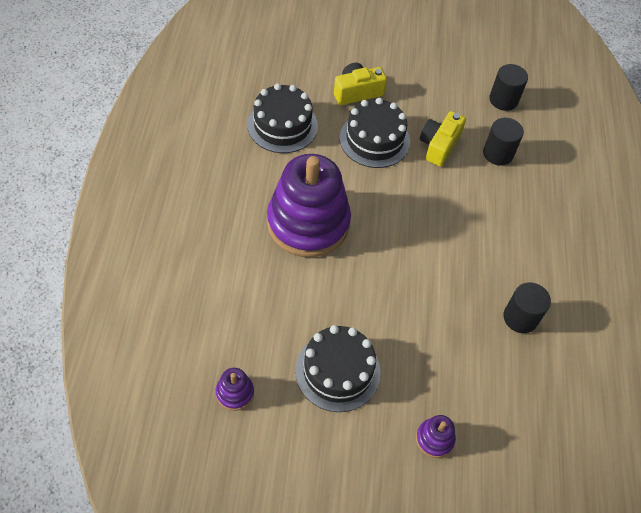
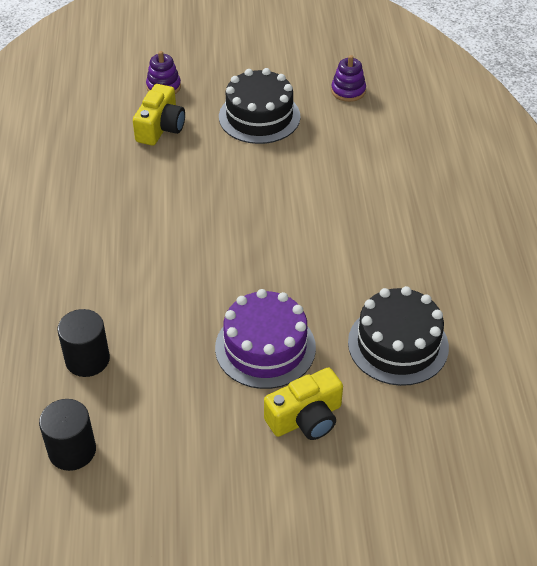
camera: 175 degrees right, 10 degrees down
purple stacking toy [267,154,351,257] -> none
black cake [340,98,410,168] -> purple cake [215,289,316,389]
yellow camera [420,111,466,167] -> yellow camera moved to [133,84,185,146]
black cylinder [503,282,551,333] -> none

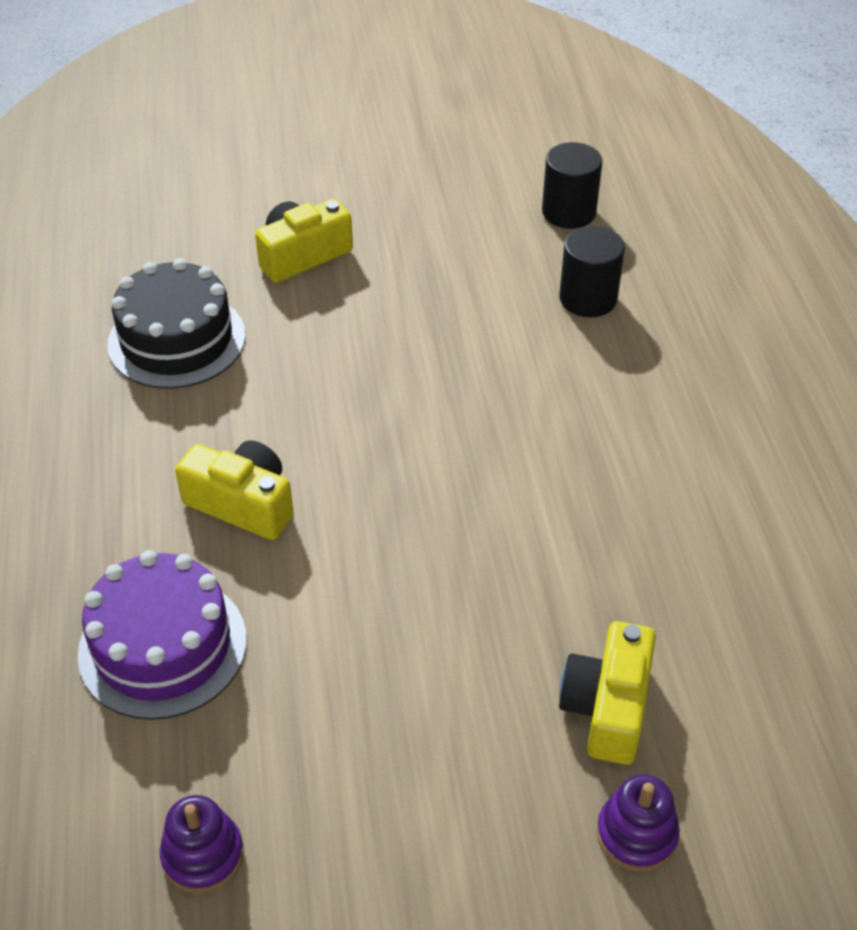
camera: 175 degrees right, 0 degrees up
purple cake [215,289,316,389] -> purple cake moved to [78,550,247,720]
black cake [219,68,300,144] -> none
none -> yellow camera [175,440,294,540]

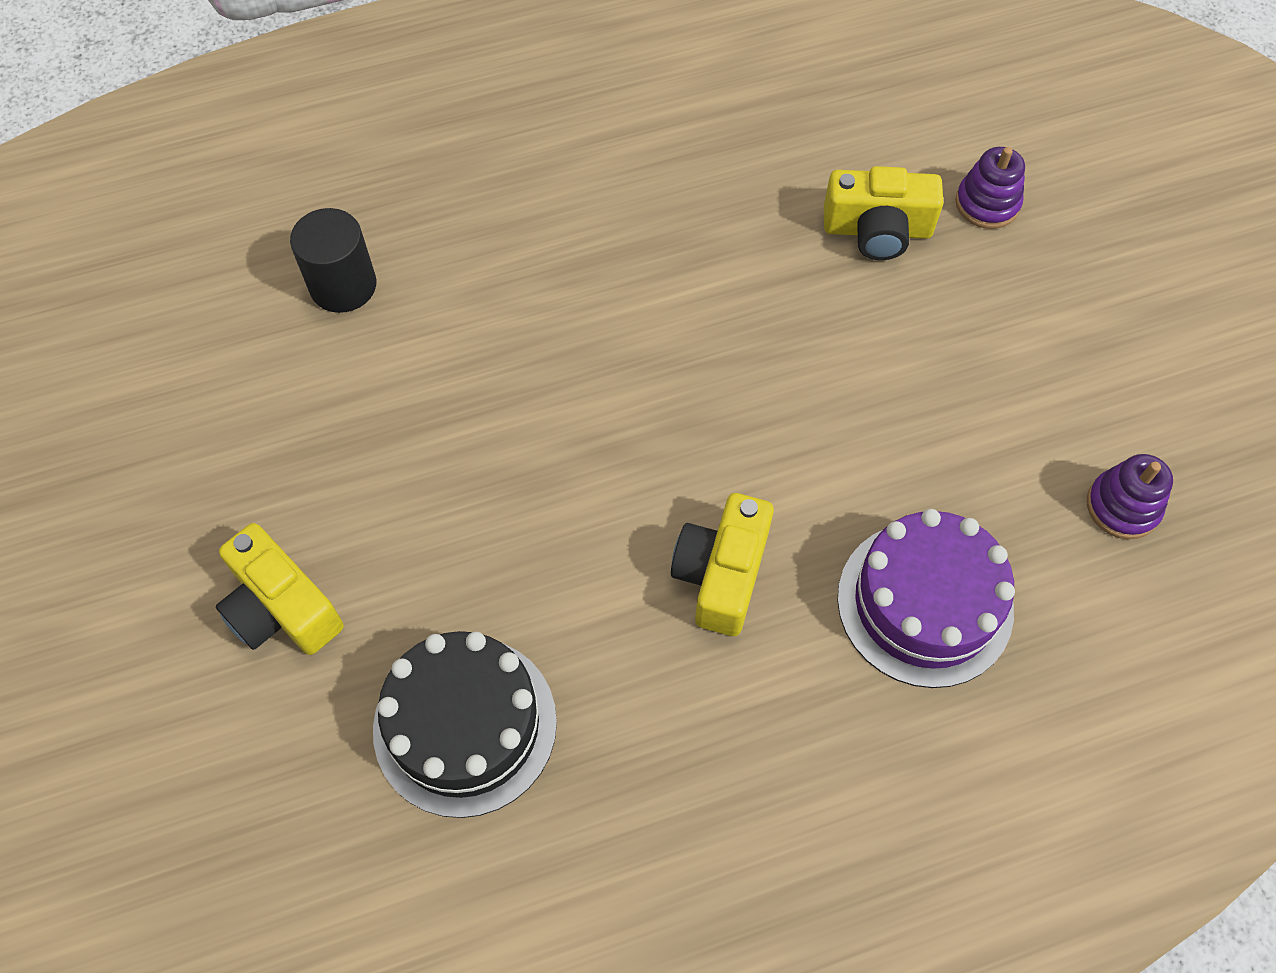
camera: 100 degrees left, 15 degrees up
black cylinder [542,142,602,229] -> none

